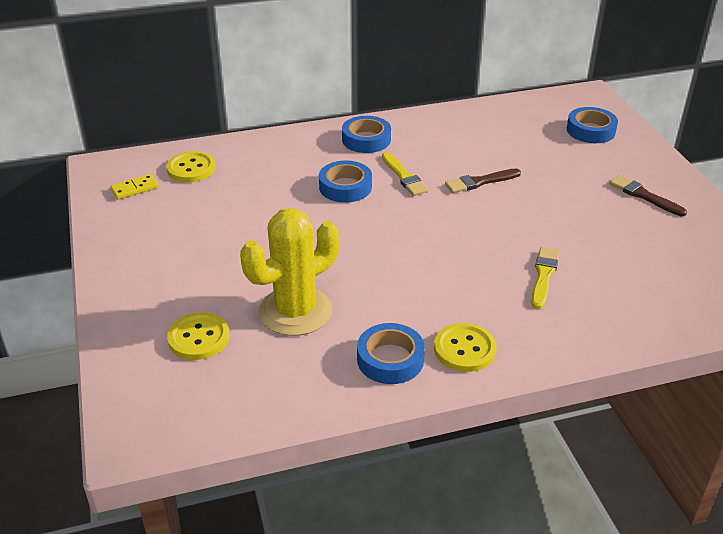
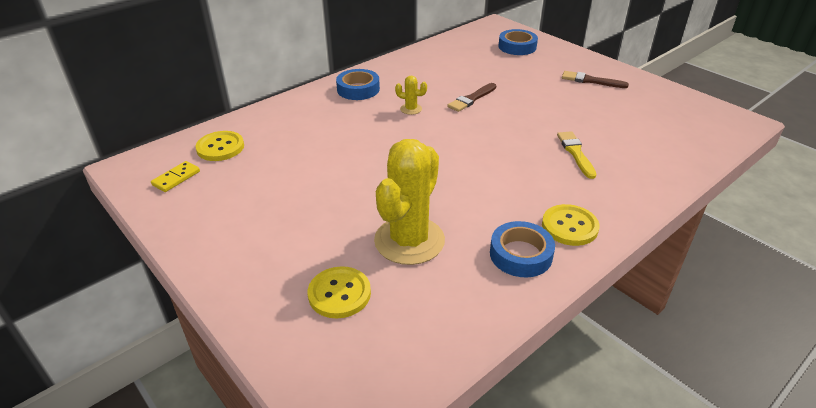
camera: 25 degrees left, 0 degrees up
blue tape [319,160,372,203] -> none
yellow brush [382,152,428,196] -> yellow cactus [395,76,427,115]

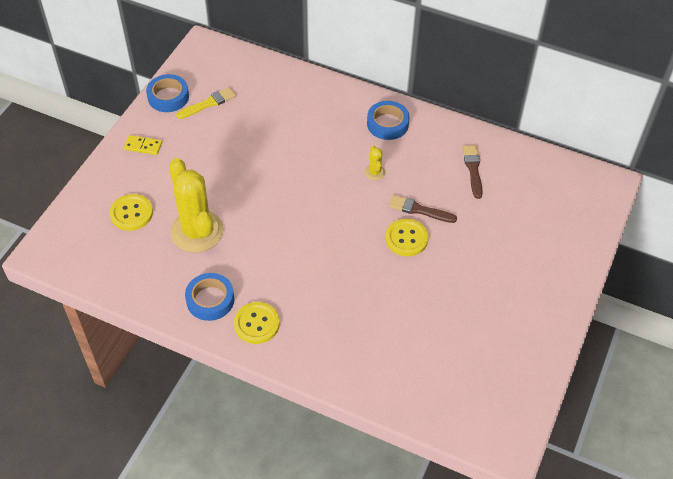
camera: 65 degrees right, 15 degrees up
yellow domino [151,161,200,192] -> yellow domino moved to [124,135,162,155]
yellow button [195,131,244,161] -> yellow button moved to [385,219,429,256]
yellow cactus [374,139,445,265] -> yellow cactus turned 60 degrees clockwise [169,158,224,253]
blue tape [498,29,538,55] -> blue tape moved to [146,74,189,112]
yellow brush [557,131,597,179] -> yellow brush moved to [176,87,236,119]
brown brush [562,71,629,88] -> brown brush moved to [463,145,483,199]

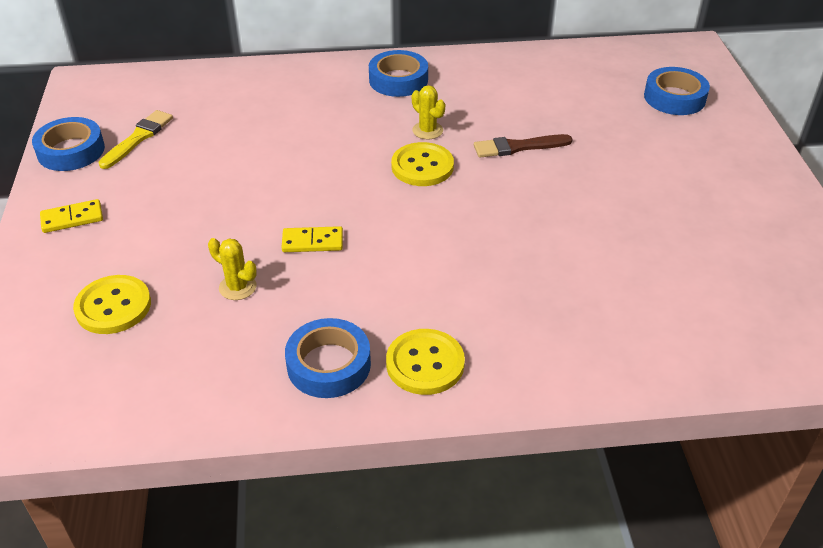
camera: 30 degrees left, 10 degrees down
yellow cactus [169,158,224,253] -> yellow cactus [208,238,257,300], size x0.42
yellow button [385,219,429,256] -> yellow button moved to [391,142,454,186]
brown brush [463,145,483,199] -> none
none -> yellow domino [281,226,343,252]
none -> blue tape [644,67,710,115]

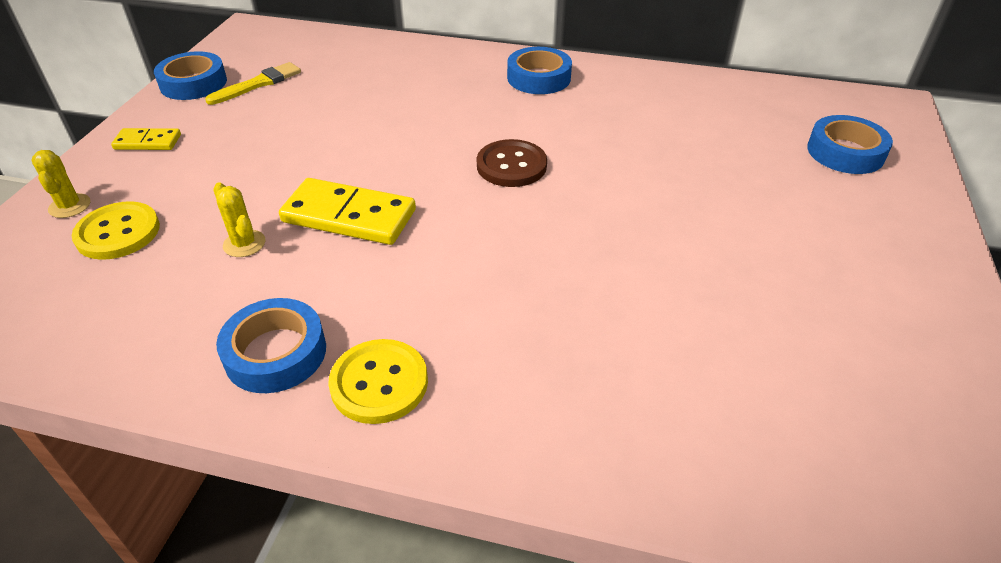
camera: 20 degrees right, 0 degrees up
yellow domino [281,226,343,252] -> yellow domino [279,178,416,245], size x1.82
yellow button [391,142,454,186] -> brown button [477,139,547,187]
yellow cactus [412,85,445,139] -> yellow cactus moved to [32,150,91,218]
brown brush [474,134,573,158] -> none

